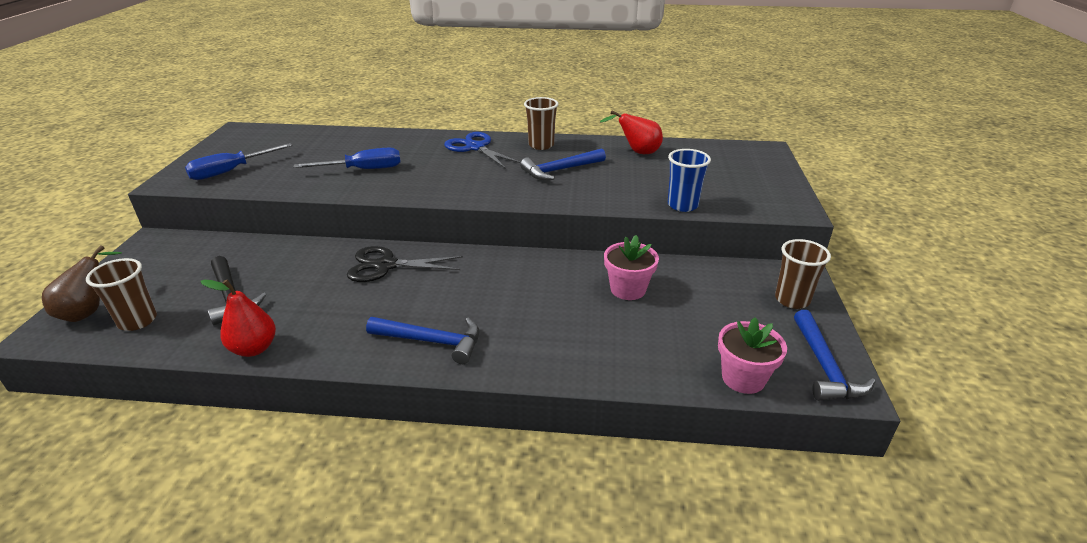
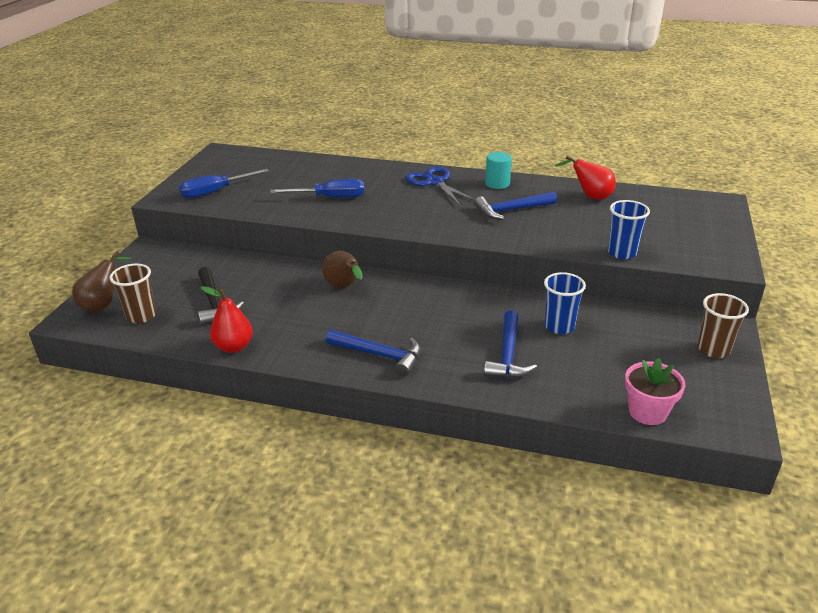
camera: 10 degrees right, 0 degrees up
black scissors [347,246,463,282] -> brown pear [322,251,363,288]
brown cup [524,97,558,150] -> turquoise cylinder [485,152,512,189]
pink flower pot [604,235,659,300] -> blue cup [544,272,586,334]
blue hammer [794,310,876,401] -> blue hammer moved to [484,310,537,378]

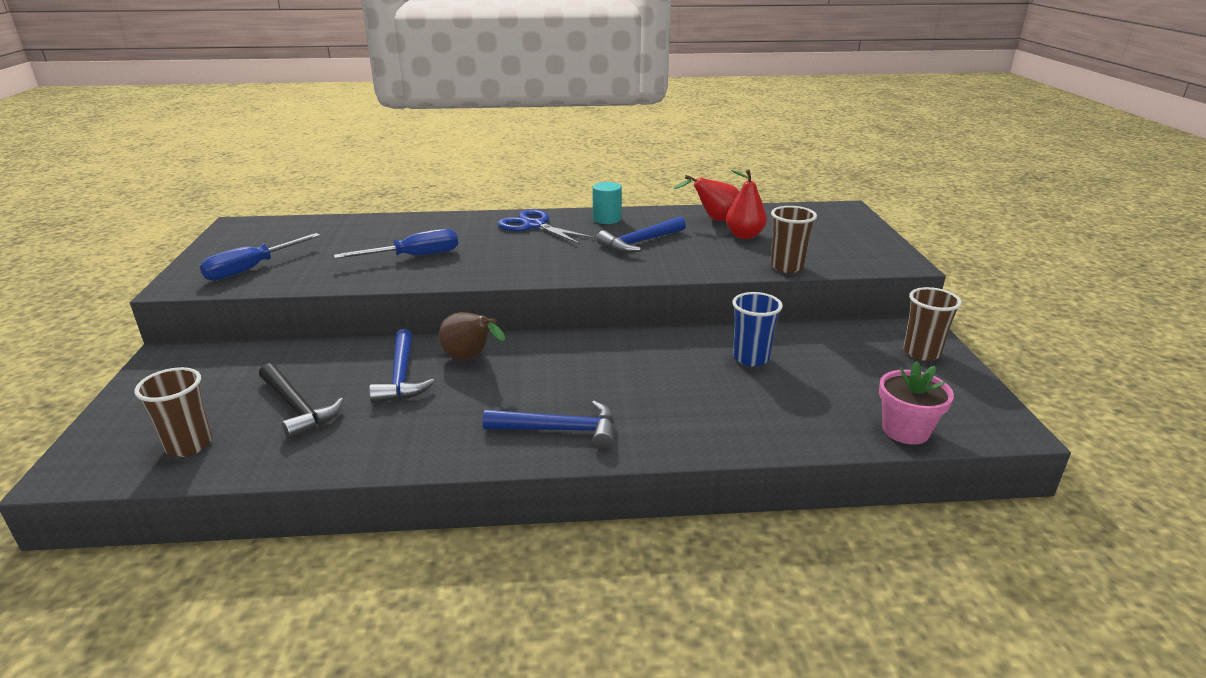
camera: 20 degrees left, 5 degrees down
brown pear [72,251,131,312] -> none
red pear [201,286,253,353] -> red pear moved to [726,169,767,239]
blue hammer [484,310,537,378] -> blue hammer moved to [369,329,435,403]
blue cup [608,200,650,259] -> brown cup [770,206,817,273]

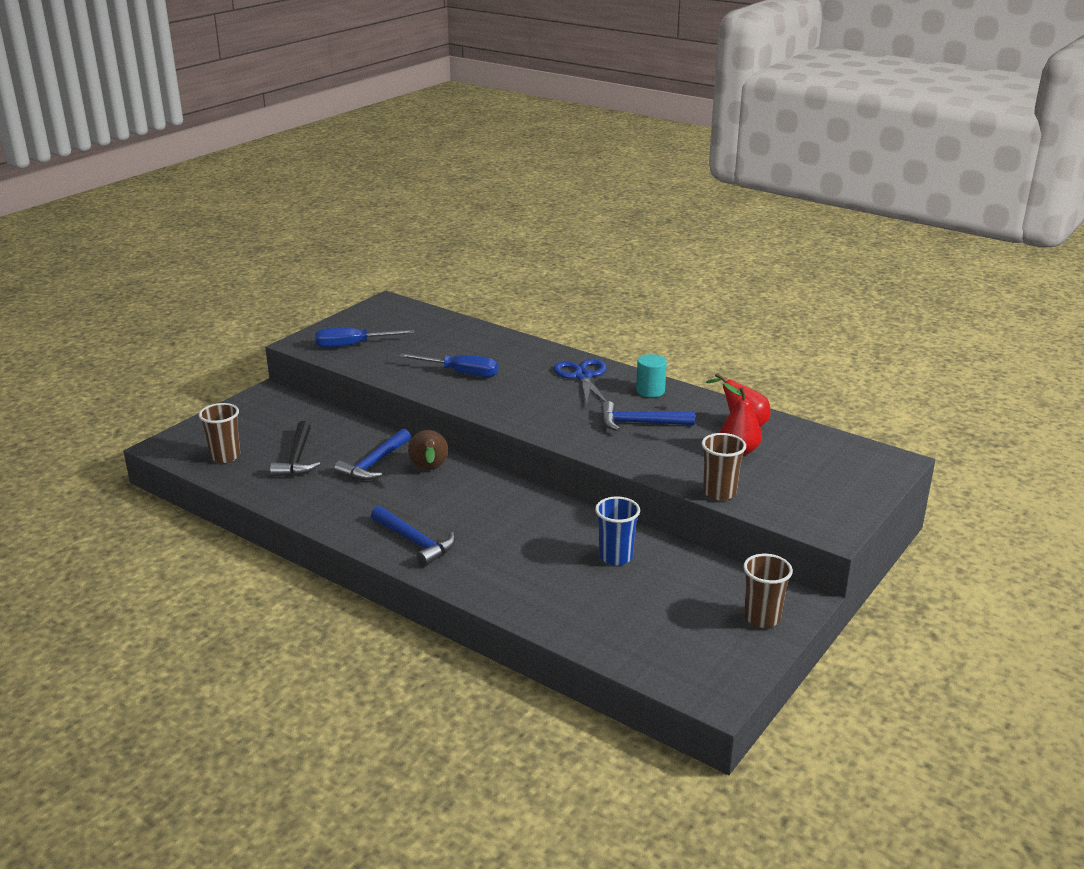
camera: 40 degrees right, 0 degrees up
pink flower pot [879,361,954,445] -> none

